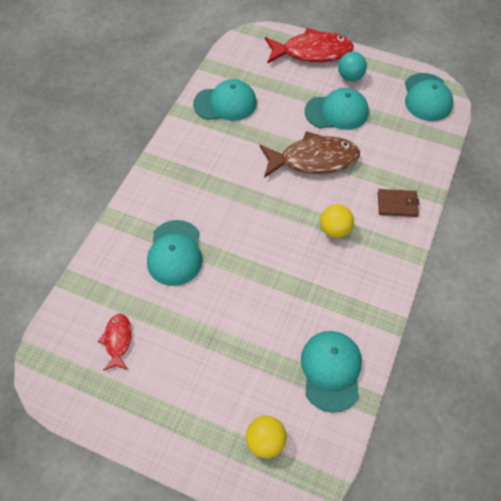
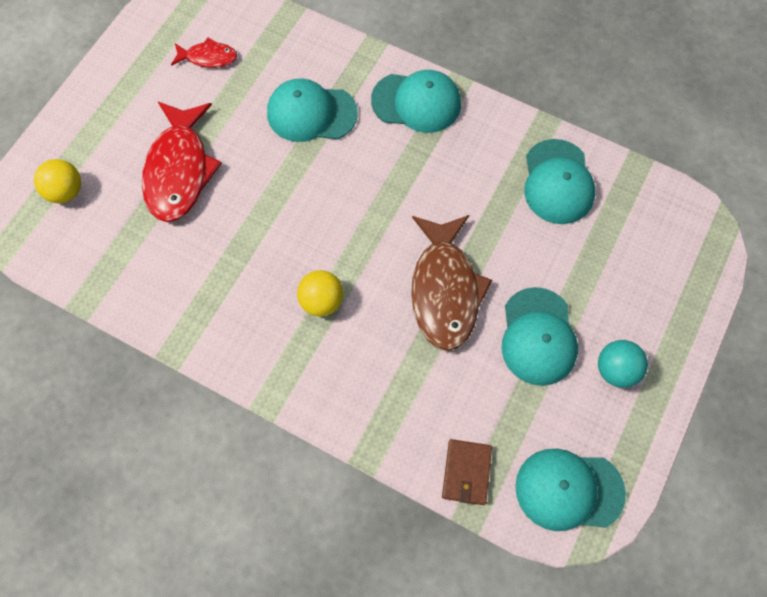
camera: 95 degrees right, 10 degrees up
red fish [265,28,354,64] -> red fish moved to [142,102,222,222]
turquoise cap [301,331,362,413] -> turquoise cap moved to [371,70,461,133]
brown wallet [378,189,420,217] -> brown wallet moved to [442,439,492,505]

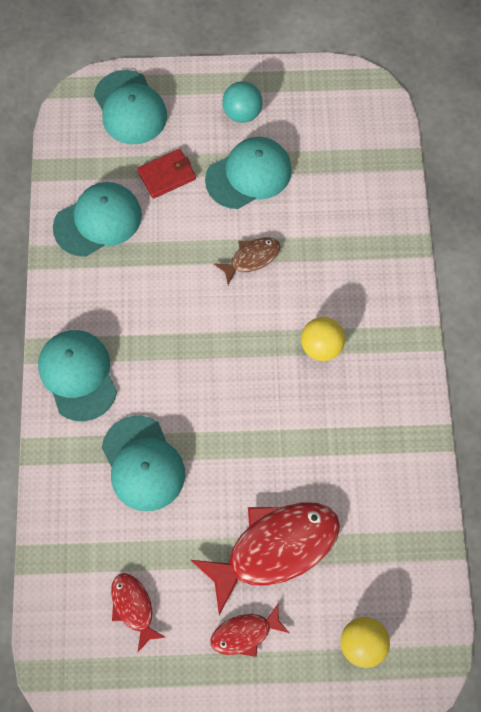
camera: 120 degrees left, 0 degrees up
brown fish [411,215,492,351] -> brown fish [214,237,281,285], size x0.50
brown wallet [442,439,492,505] -> none
turquoise cap [515,449,626,531] -> turquoise cap moved to [94,70,167,145]
none -> red wallet [137,149,196,199]
none -> red fish [210,604,289,657]

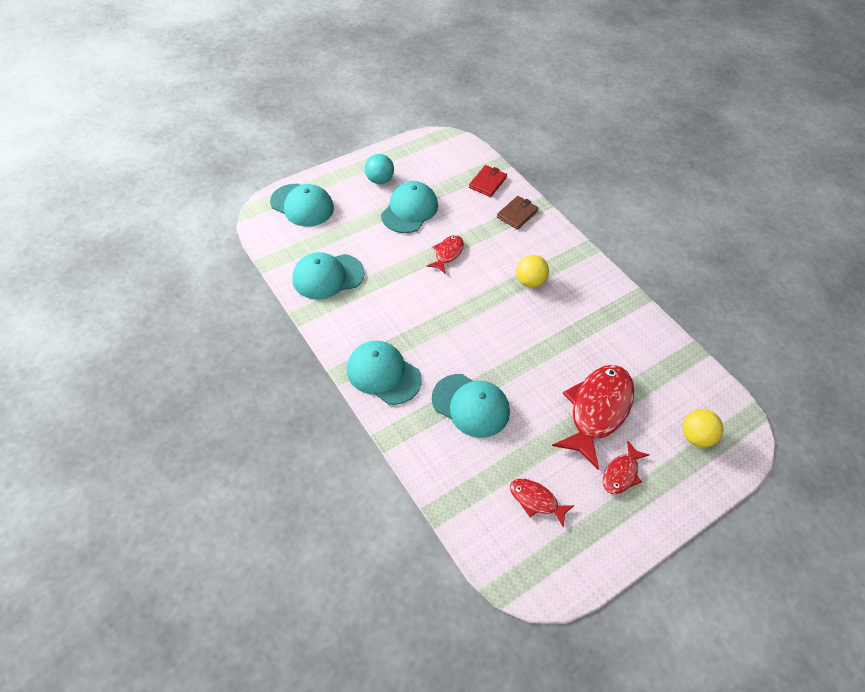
camera: 35 degrees left, 15 degrees down
turquoise cap [53,182,142,257] -> turquoise cap turned 135 degrees counterclockwise [292,252,365,300]
red wallet [137,149,196,199] -> red wallet moved to [469,165,507,197]
brown fish [214,237,281,285] -> red fish [427,235,464,274]
none -> brown wallet [497,196,539,230]

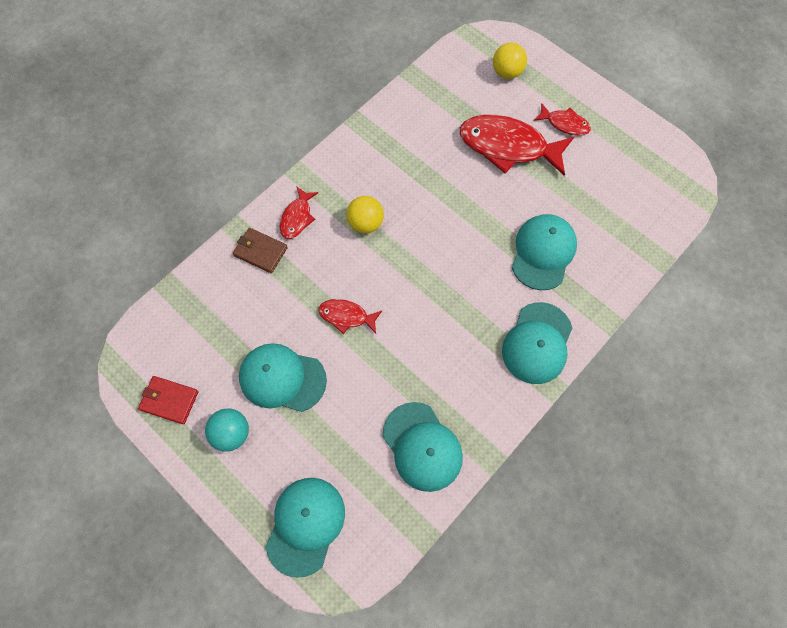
camera: 100 degrees left, 15 degrees up
red wallet [469,165,507,197] -> red wallet moved to [138,376,198,424]
red fish [510,479,575,528] -> red fish moved to [280,186,318,239]

